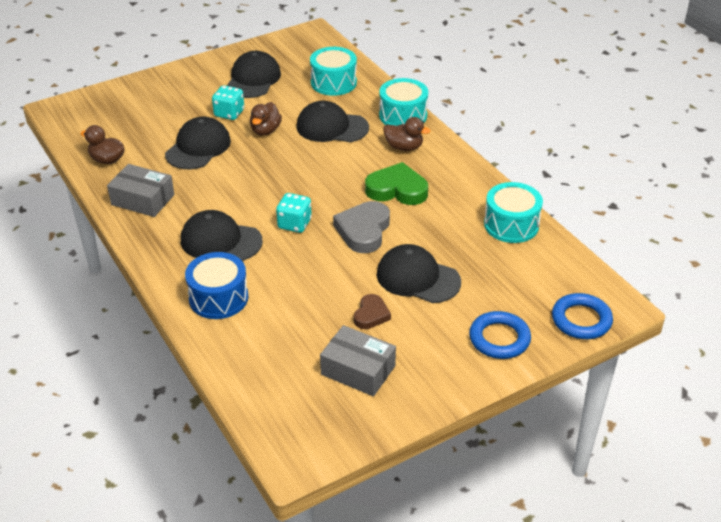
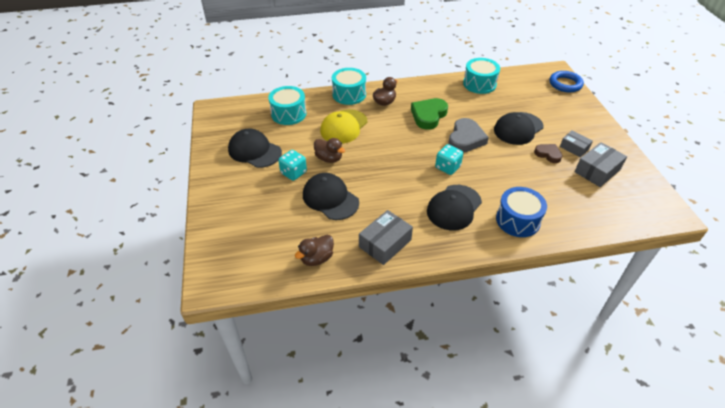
camera: 70 degrees left, 5 degrees up
black cap [296,101,369,142] -> yellow cap [320,109,367,144]
grey heart [333,201,390,253] -> grey heart turned 105 degrees counterclockwise [448,118,489,153]
blue ring [469,311,531,359] -> none
none -> grey box [560,130,593,157]

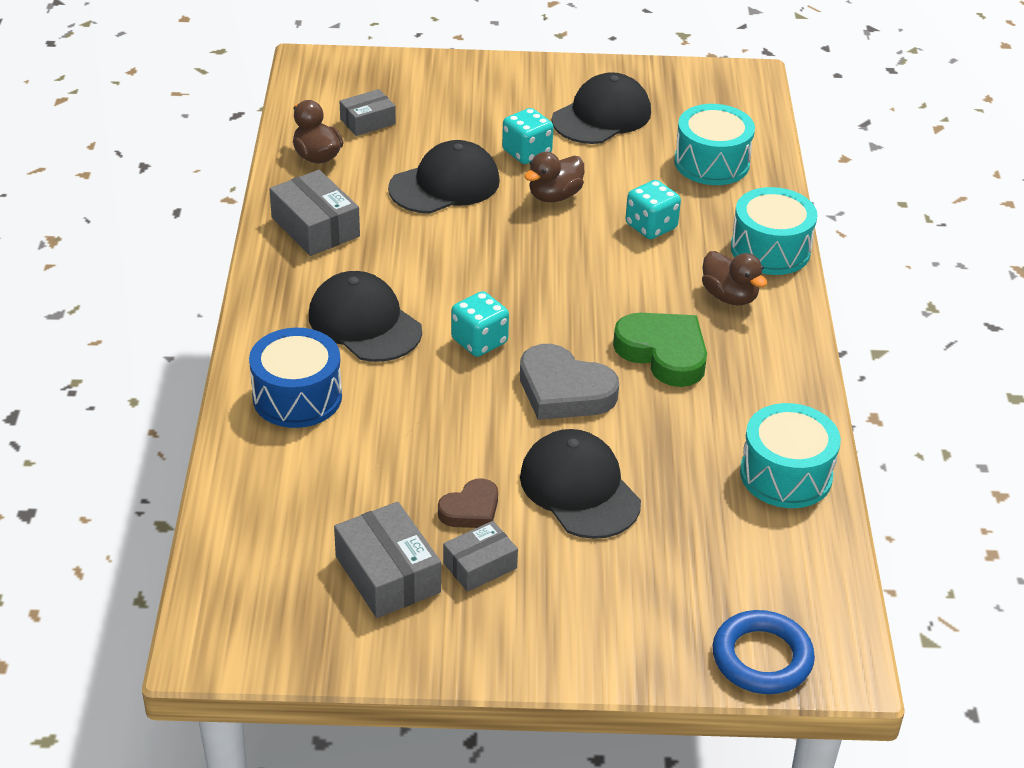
camera: 100 degrees right, 5 degrees down
yellow cap [320,109,367,144] -> turquoise dice [625,180,681,239]
none -> grey box [340,89,396,136]

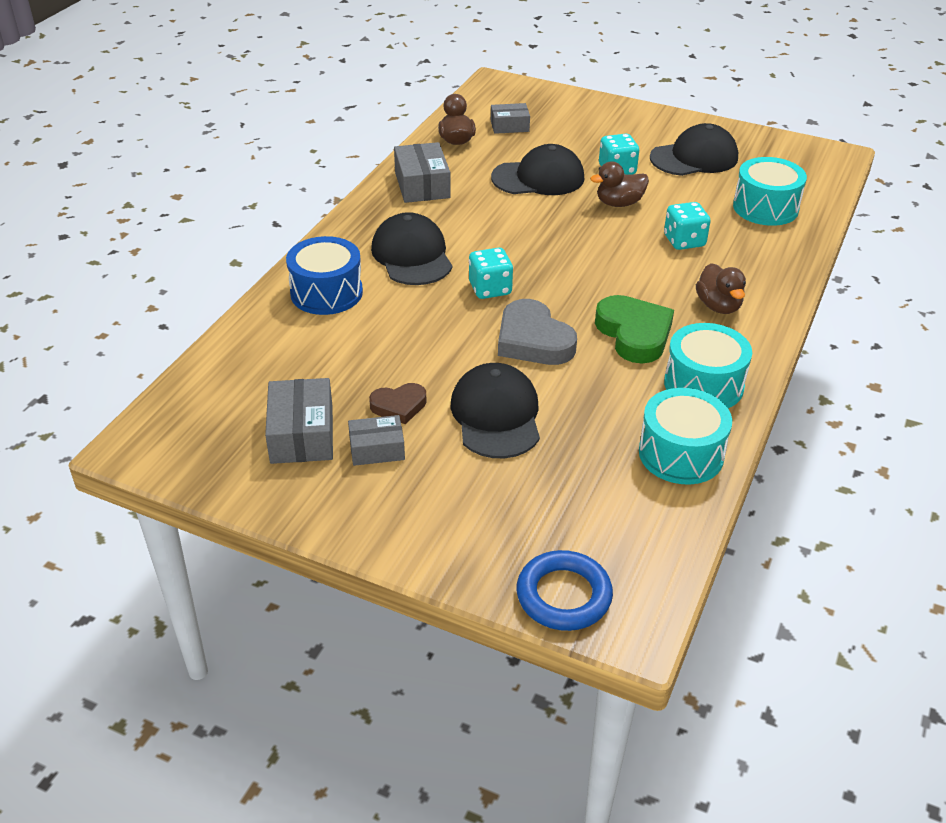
camera: 25 degrees right, 0 degrees up
turquoise drum [731,187,817,275] -> turquoise drum moved to [664,323,752,408]

